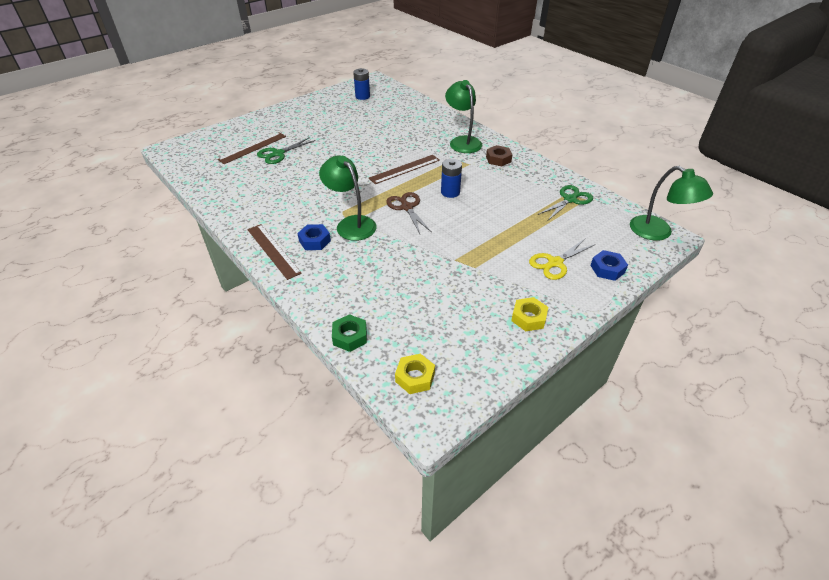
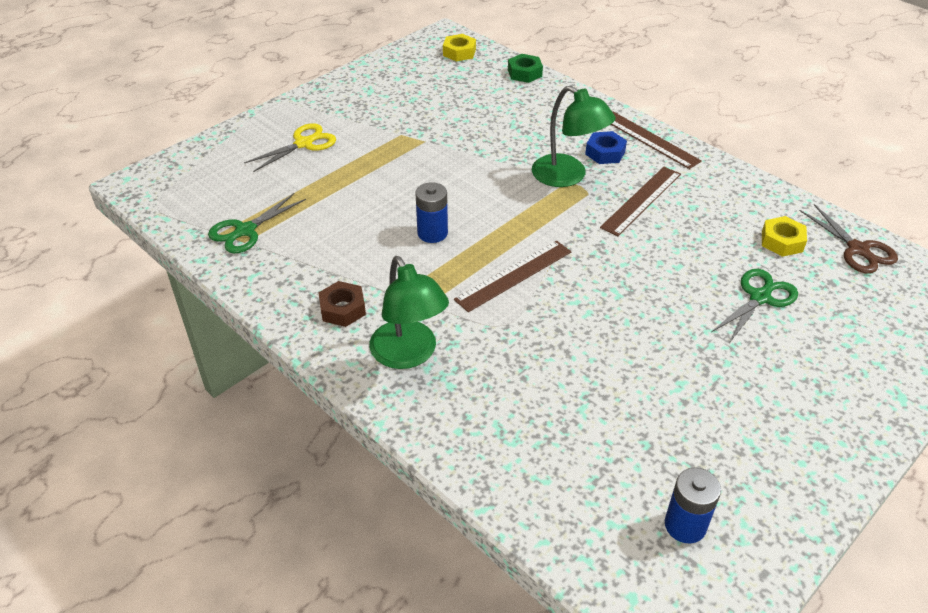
camera: 175 degrees right, 0 degrees up
brown ruler [217,132,286,164] -> brown ruler moved to [600,167,681,236]
brown scissors [386,192,431,234] -> brown scissors moved to [800,204,898,274]
yellow nut [511,297,548,331] -> yellow nut moved to [762,216,807,257]
blue nut [590,250,628,281] -> none
green lamp [630,166,713,241] -> none

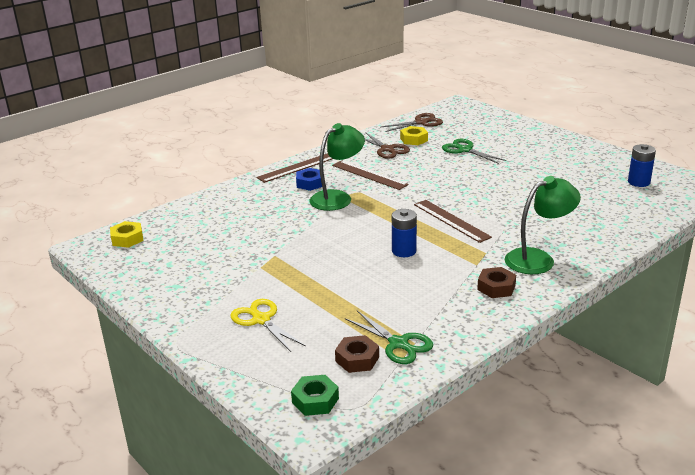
camera: 85 degrees left, 15 degrees down
green nut [508,54,543,83] -> green nut moved to [291,375,339,416]
none -> brown nut [335,335,379,373]
none -> brown scissors [365,132,410,159]

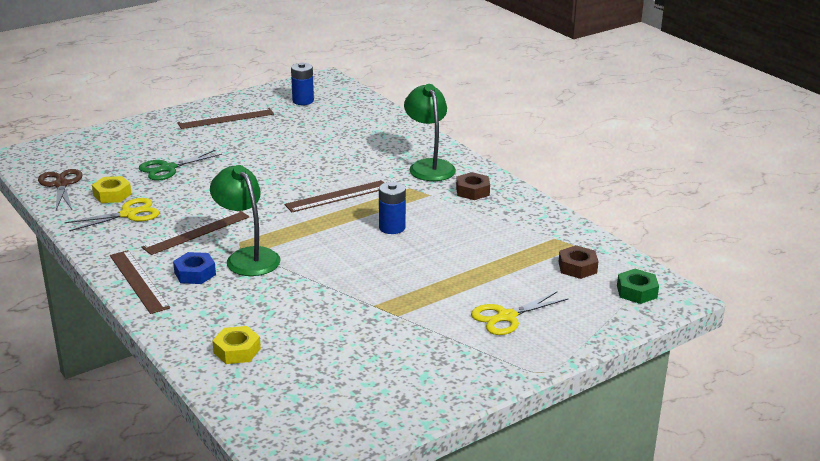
camera: 85 degrees left, 0 degrees up
yellow nut [110,221,143,248] -> yellow nut moved to [212,326,261,364]
green scissors [345,311,433,364] -> none
brown scissors [365,132,410,159] -> yellow scissors [65,198,159,231]
none -> brown ruler [177,108,274,129]

